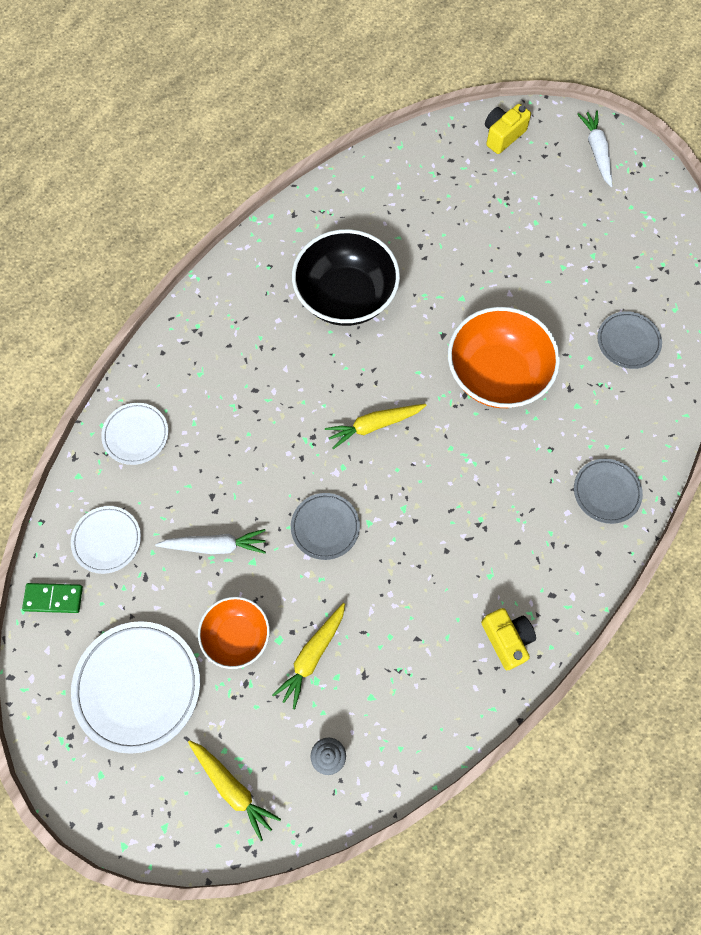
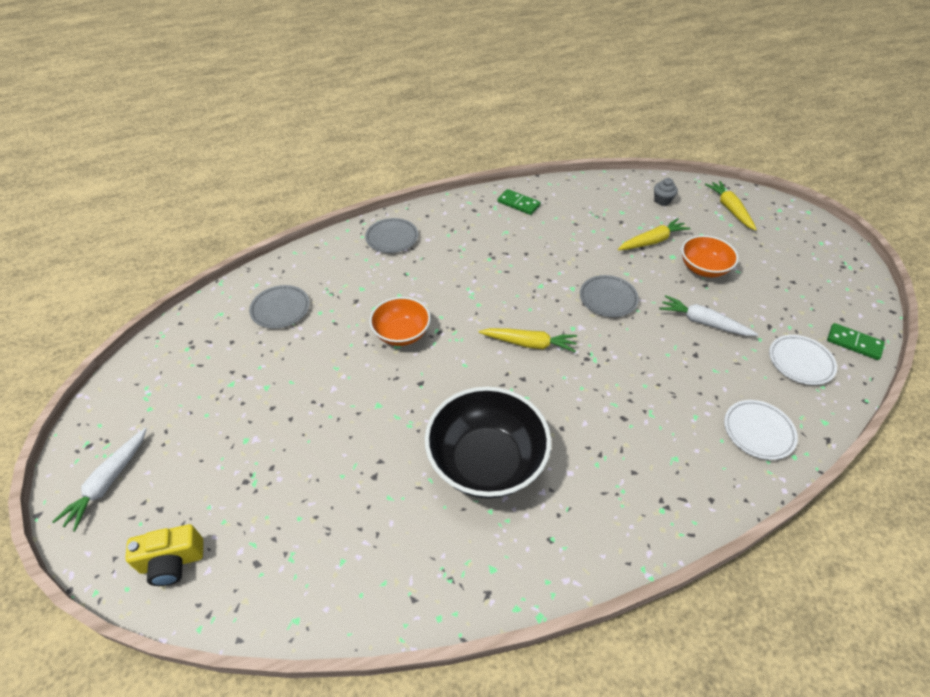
camera: 150 degrees left, 20 degrees down
white plate [71,621,200,754] -> none
orange bowl [448,307,560,408] -> orange bowl [369,297,431,346], size x0.59
yellow camera [481,608,536,670] -> green domino [498,189,541,215]

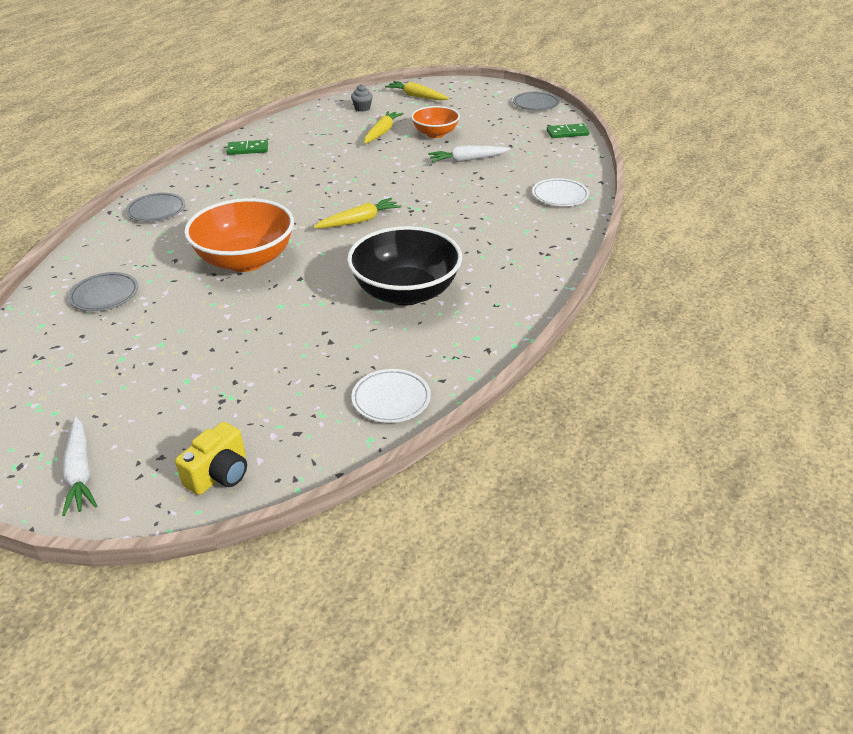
camera: 40 degrees left, 10 degrees down
orange bowl [369,297,431,346] -> orange bowl [184,198,294,272], size x1.71
grey plate [580,275,639,317] -> grey plate moved to [513,92,560,111]
white plate [769,335,837,385] -> white plate moved to [352,369,431,423]

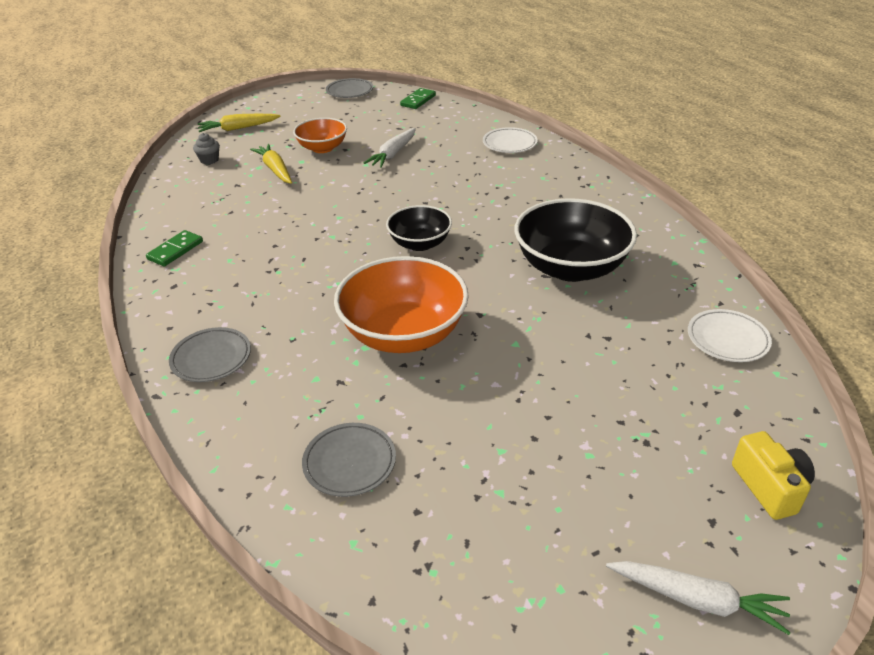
camera: 50 degrees left, 0 degrees up
yellow carrot [313,198,401,228] -> black bowl [386,205,452,251]

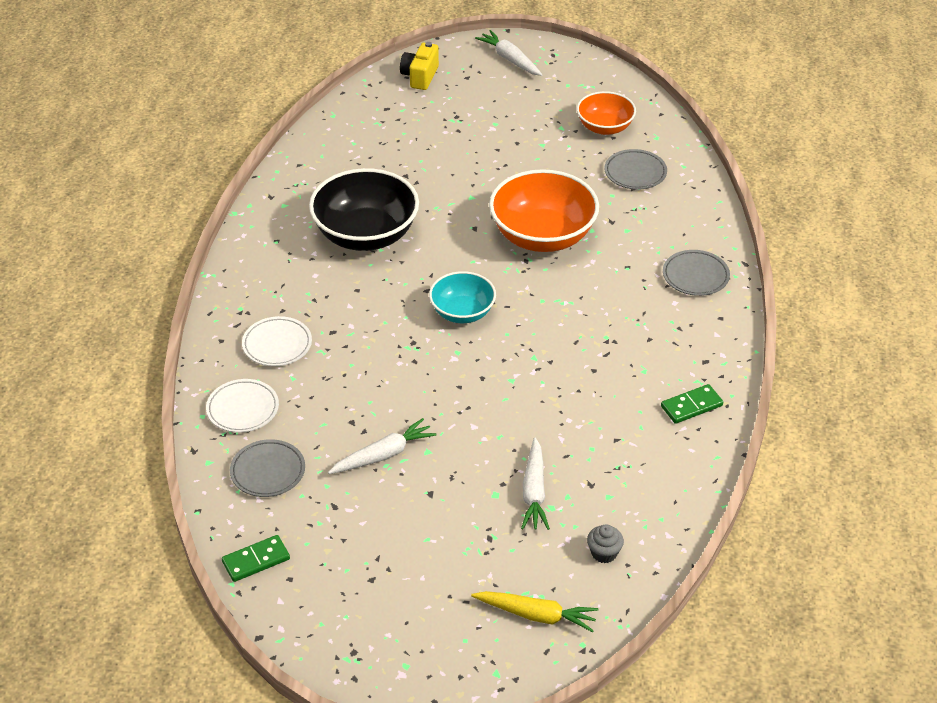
camera: 150 degrees left, 5 degrees up
yellow carrot [250,144,292,184] -> white carrot [521,437,550,530]
orange bowl [293,118,347,153] -> orange bowl moved to [577,91,636,135]
grey plate [326,78,373,98] -> grey plate moved to [230,439,305,497]
black bowl [386,205,452,251] -> turquoise bowl [429,271,496,323]
white plate [688,309,772,362] -> white plate moved to [242,316,312,366]

